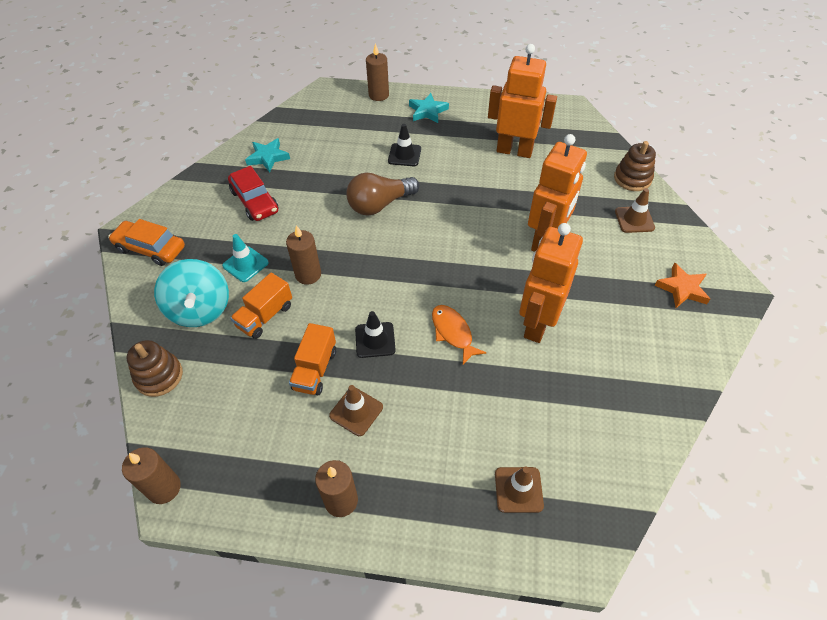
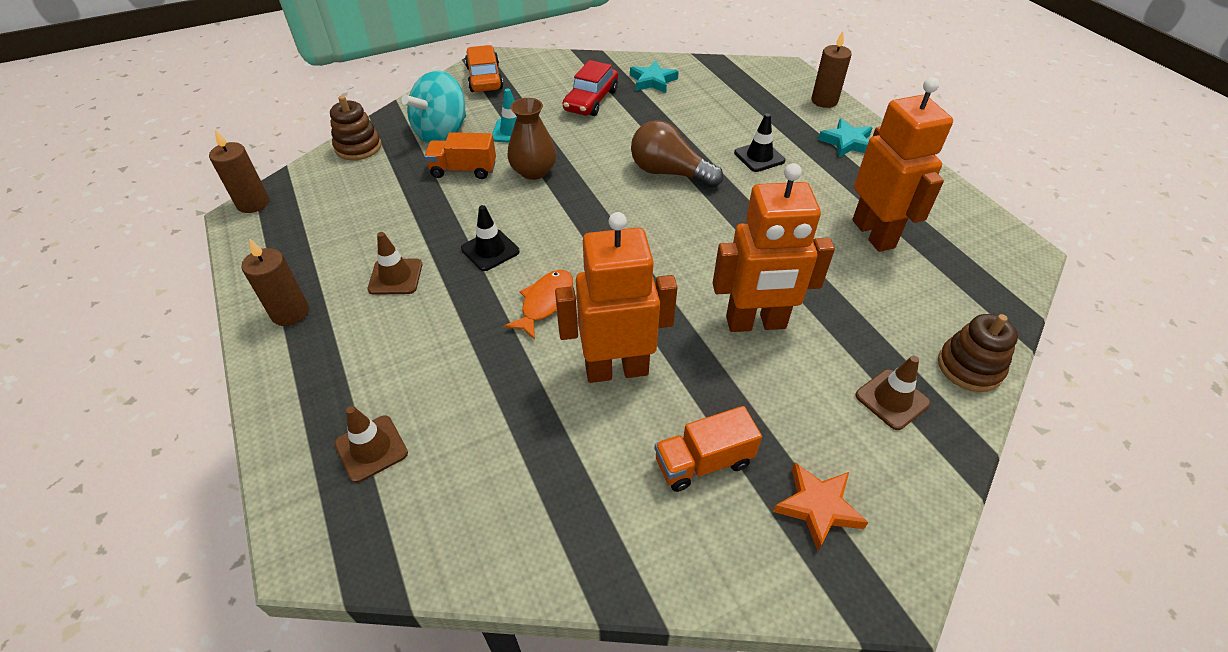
camera: 55 degrees right, 5 degrees down
brown candle [286,225,321,285] -> brown vase [507,98,557,180]
orange truck [289,323,336,395] -> orange truck moved to [655,406,762,492]

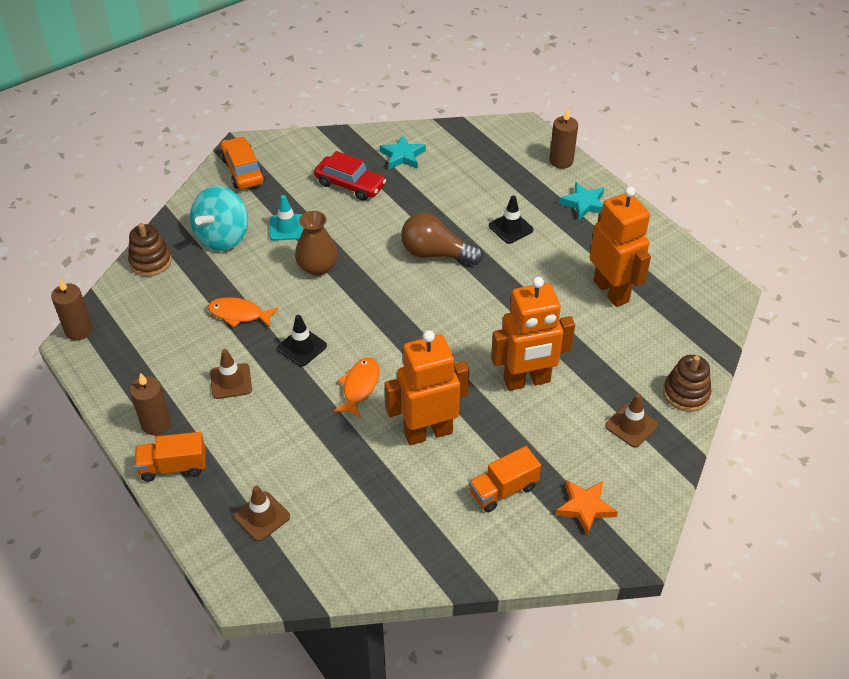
camera: 10 degrees left, 0 degrees up
orange truck [424,132,496,179] -> orange truck moved to [135,432,206,482]
red car [563,60,618,116] -> red car turned 75 degrees counterclockwise [314,151,386,201]
none -> orange fish [208,297,279,327]

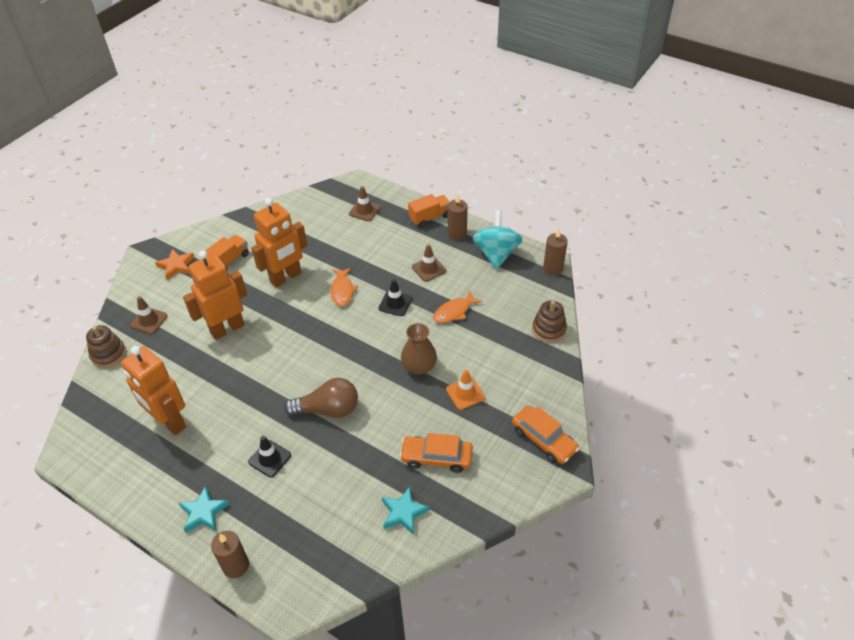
camera: 160 degrees right, 0 degrees up
turquoise spinning top [190,186,248,251] -> turquoise spinning top moved to [473,210,522,270]
orange fish [208,297,279,327] -> orange fish turned 150 degrees clockwise [433,290,482,323]
turquoise traffic cone [270,195,304,241] -> orange traffic cone [446,370,485,410]
red car [314,151,386,201] -> orange car [400,433,473,473]

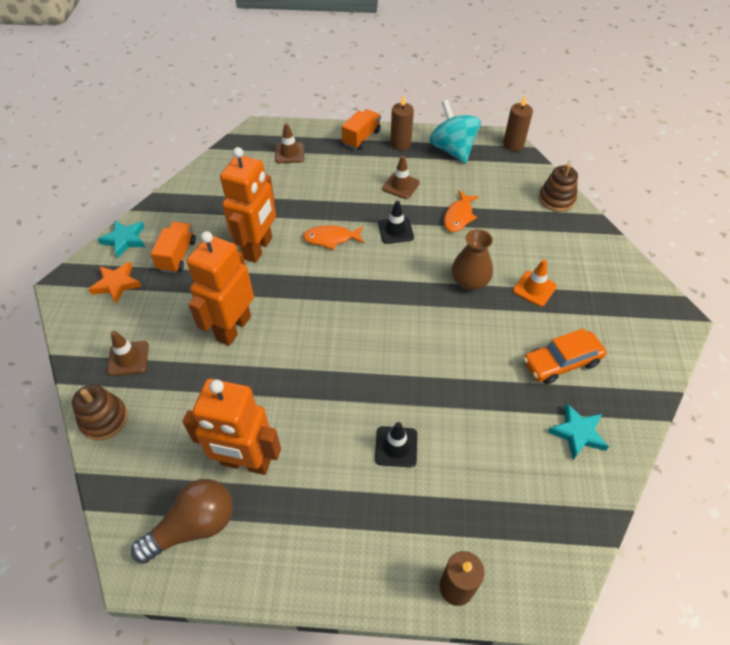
camera: 30 degrees left, 5 degrees up
turquoise star [179,486,229,533] -> turquoise star moved to [98,220,145,258]
brown light bulb [284,378,358,418] -> brown light bulb moved to [131,479,233,564]
orange fish [331,268,358,306] -> orange fish turned 120 degrees clockwise [303,225,364,250]
orange car [512,406,579,464] -> none

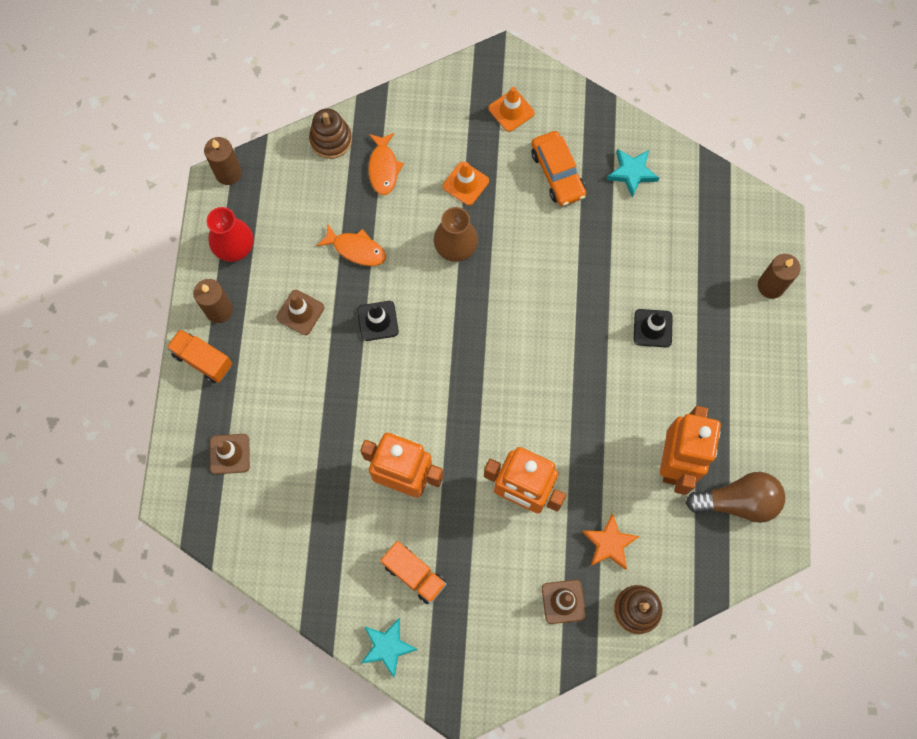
camera: 90 degrees left, 20 degrees up
orange star [88,261,141,304] -> orange star moved to [582,513,640,570]
brown light bulb [131,479,233,564] -> brown light bulb turned 120 degrees clockwise [686,472,785,523]
orange truck [150,222,196,273] -> orange truck turned 150 degrees counterclockwise [381,541,447,604]
orange fish [303,225,364,250] -> orange fish moved to [368,133,404,195]
turquoise spinning top [429,100,481,164] -> red vase [207,207,253,262]
none -> orange traffic cone [489,87,535,132]

